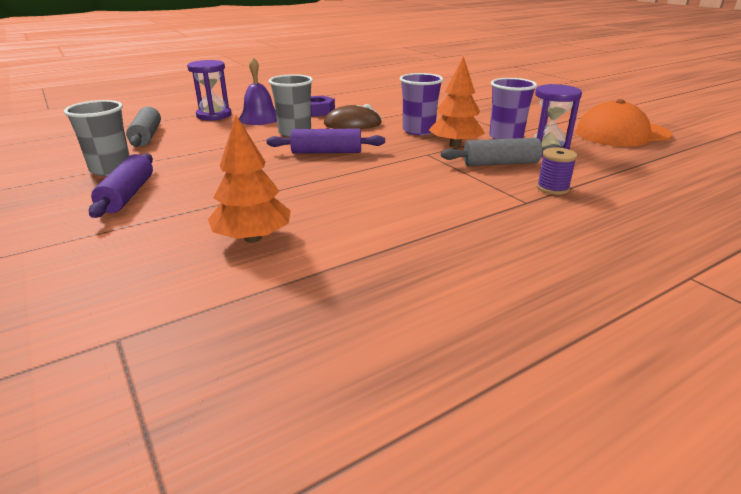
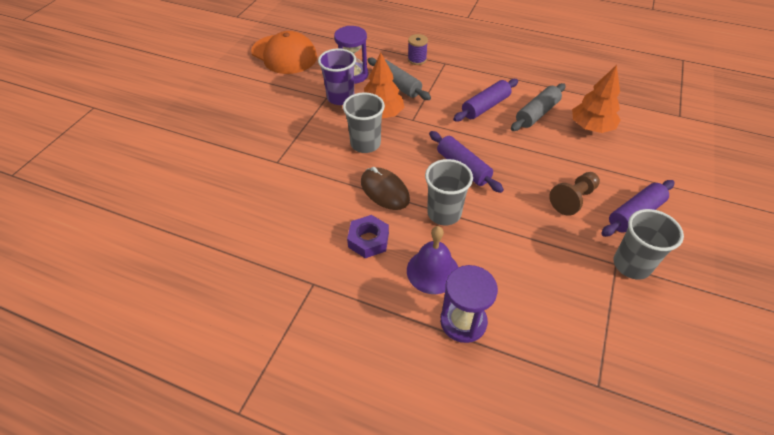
camera: 125 degrees left, 20 degrees up
grey rolling pin [126,107,161,147] -> grey rolling pin moved to [511,83,566,131]
purple cup [400,73,443,135] -> grey cup [343,92,385,153]
none -> purple rolling pin [453,79,518,122]
none -> brown pawn [549,172,600,216]

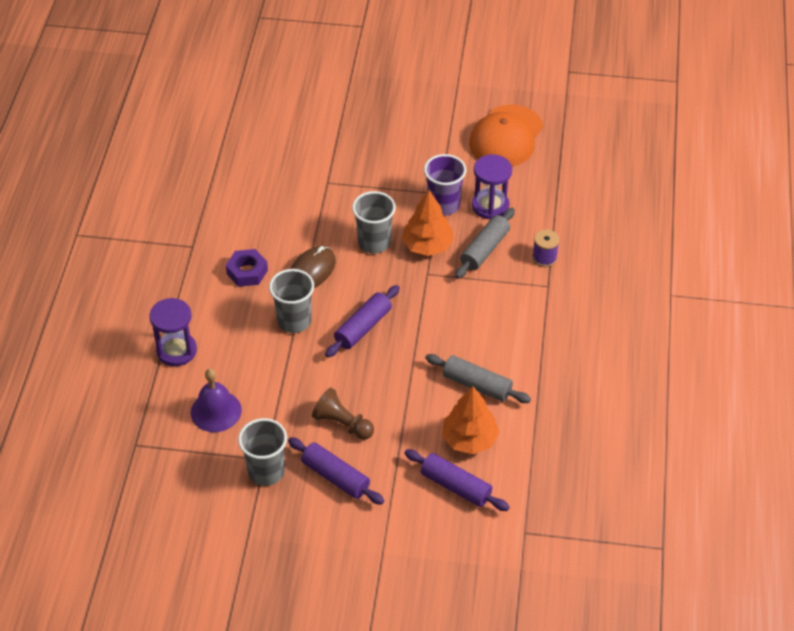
camera: 75 degrees right, 0 degrees up
purple bell [407,226,458,294] -> purple bell moved to [191,369,242,432]
purple rolling pin [453,79,518,122] -> purple rolling pin moved to [404,449,510,511]

